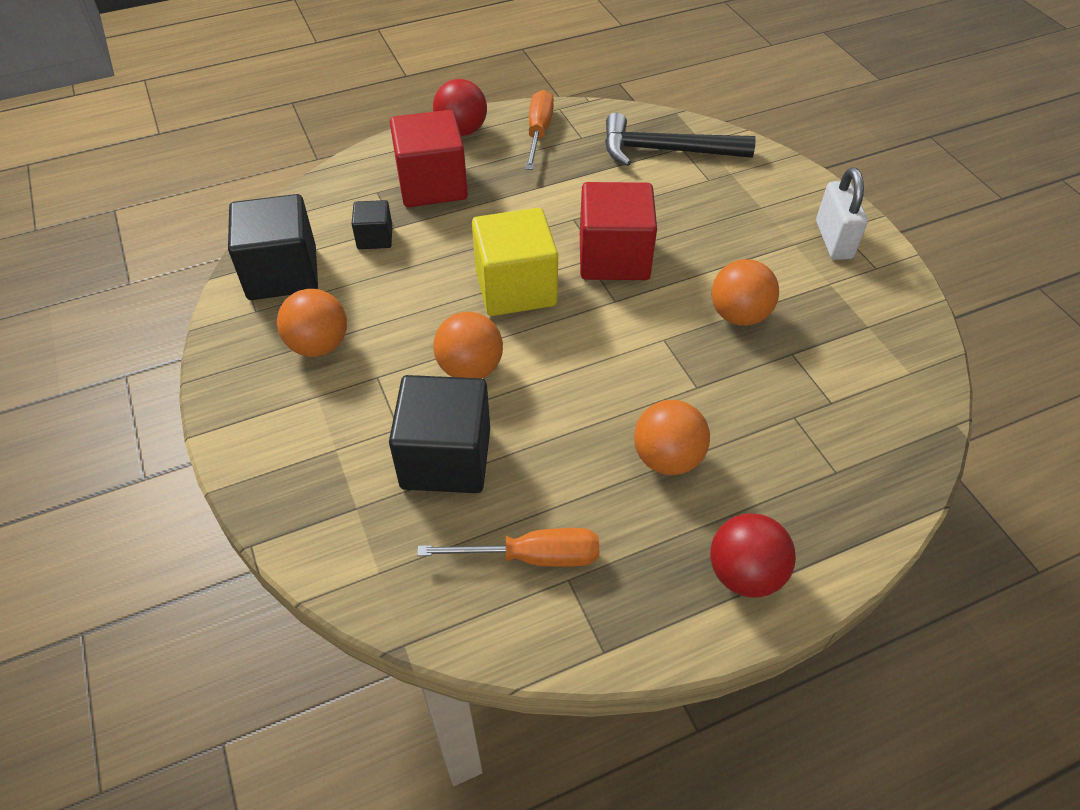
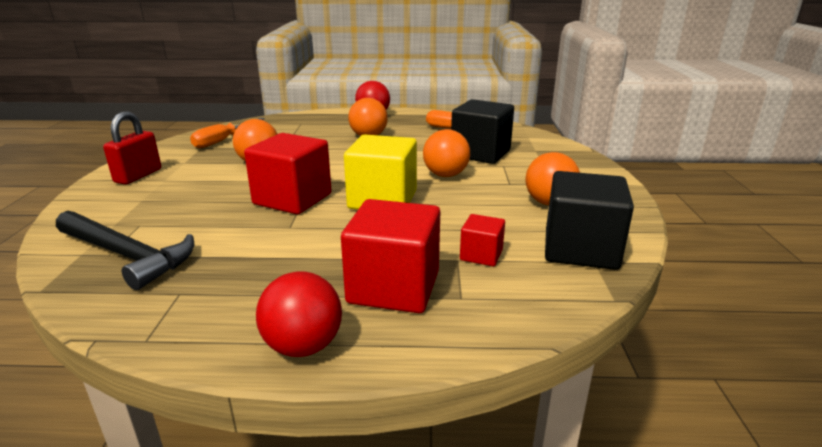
camera: 155 degrees left, 25 degrees down
black cube [352,200,392,249] -> red cube [460,214,505,266]
orange screwdriver [525,90,554,170] -> orange screwdriver moved to [190,118,265,148]
white padlock [816,167,868,260] -> red padlock [103,111,161,184]

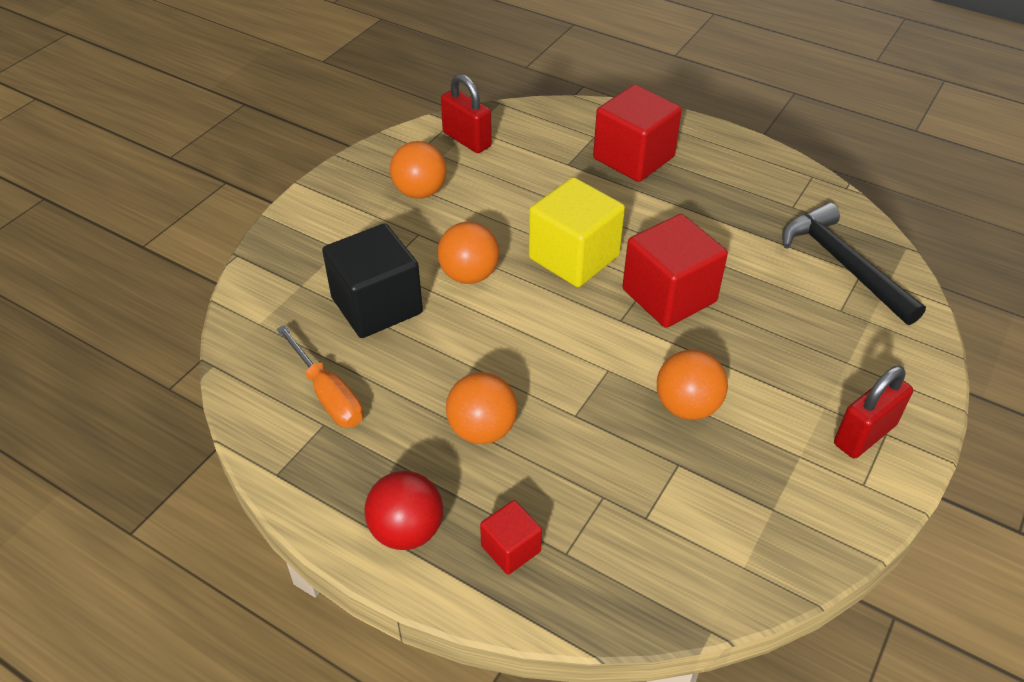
camera: 150 degrees left, 20 degrees up
orange screwdriver [190,118,265,148] -> none
red ball [256,271,342,357] -> none
red cube [460,214,505,266] -> red cube moved to [480,500,542,575]
black cube [545,171,634,270] -> red padlock [441,74,492,153]

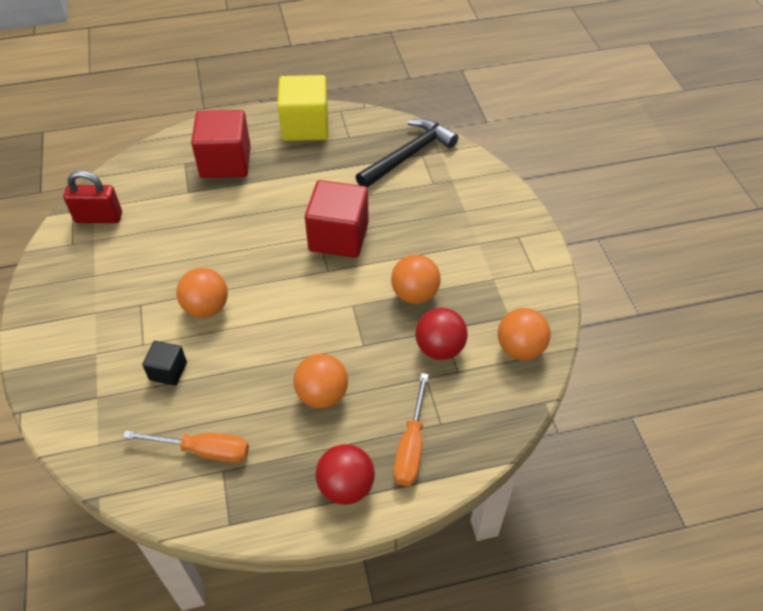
camera: 45 degrees left, 5 degrees up
black cube [322,224,423,338] -> black cube [142,341,187,386], size x0.51
orange ball [390,141,447,199] -> orange ball moved to [498,308,551,360]
red cube [480,500,542,575] -> orange screwdriver [394,373,429,486]
yellow cube [529,177,625,287] -> yellow cube moved to [278,75,328,141]
black hammer [782,202,926,325] -> black hammer turned 120 degrees clockwise [356,118,458,188]
red padlock [834,366,913,459] -> none
none -> red ball [415,308,468,360]

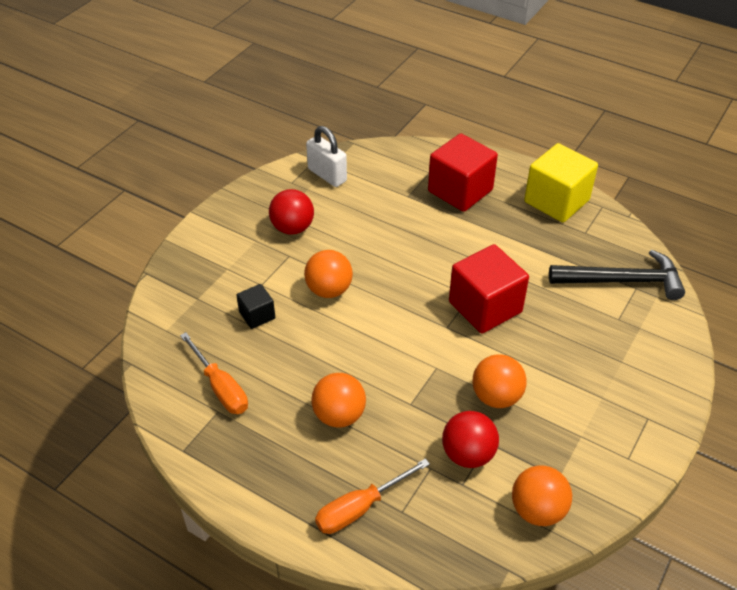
camera: 45 degrees right, 5 degrees down
red padlock [63,171,122,223] -> white padlock [306,126,347,187]
red ball [315,444,375,505] -> red ball moved to [269,189,314,235]

